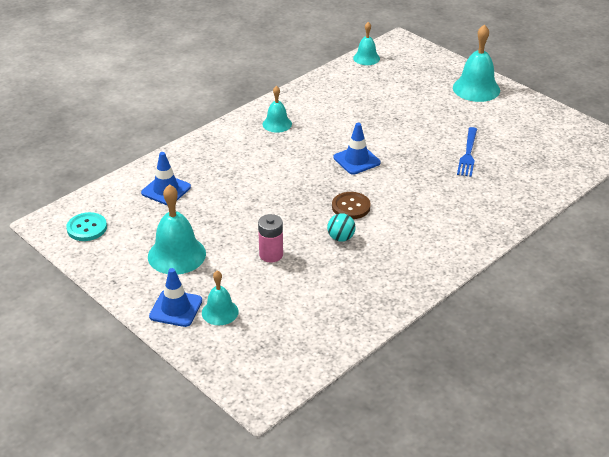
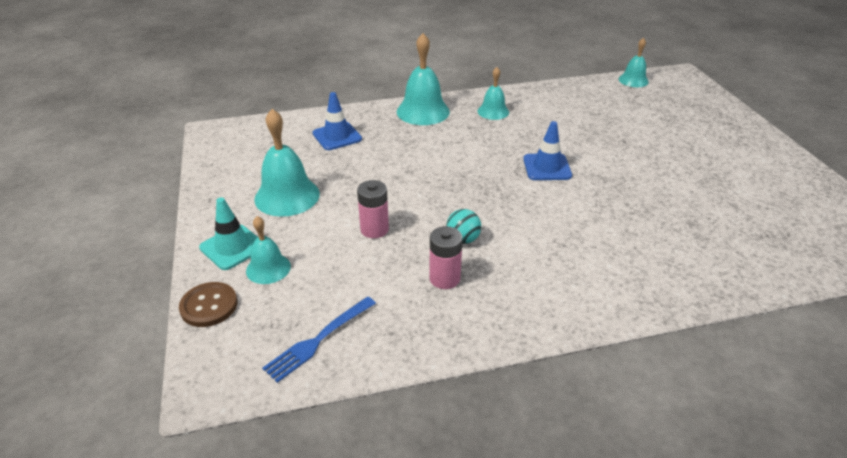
camera: 30 degrees right, 0 degrees up
turquoise button [66,212,107,241] -> none
blue traffic cone [149,268,202,327] -> turquoise traffic cone [199,197,258,270]
brown button [332,192,371,219] -> brown button moved to [179,282,237,327]
turquoise bell [453,24,500,102] -> turquoise bell moved to [397,33,450,125]
blue fork [457,127,477,177] -> blue fork moved to [262,297,376,383]
none -> pink battery [429,226,463,289]

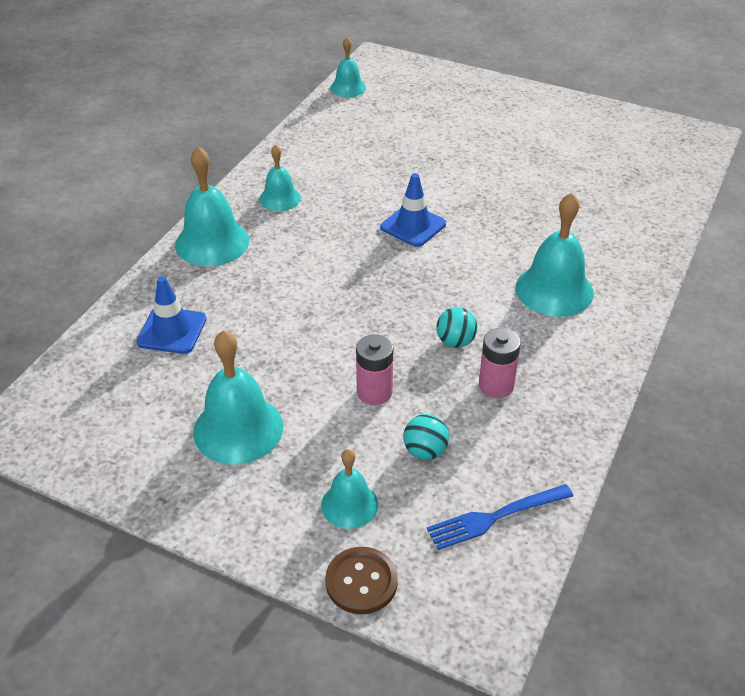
camera: 50 degrees left, 5 degrees up
turquoise traffic cone [199,197,258,270] -> none
blue fork [262,297,376,383] -> blue fork turned 75 degrees clockwise [427,484,573,550]
none -> turquoise ball [403,414,449,460]
none -> turquoise bell [516,193,594,317]

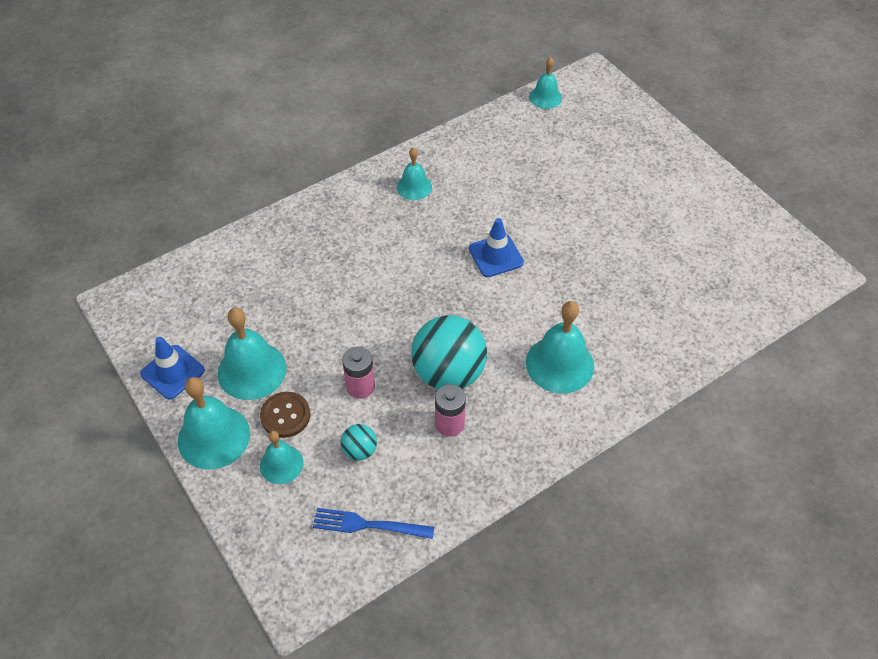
camera: 30 degrees right, 10 degrees up
blue traffic cone [136,276,206,354] -> blue traffic cone moved to [140,337,205,400]
turquoise bell [175,147,249,266] -> turquoise bell moved to [178,377,250,469]
brown button [325,547,398,614] -> brown button moved to [260,392,310,438]
turquoise ball [436,307,477,348] -> turquoise ball [411,315,487,389], size x2.18

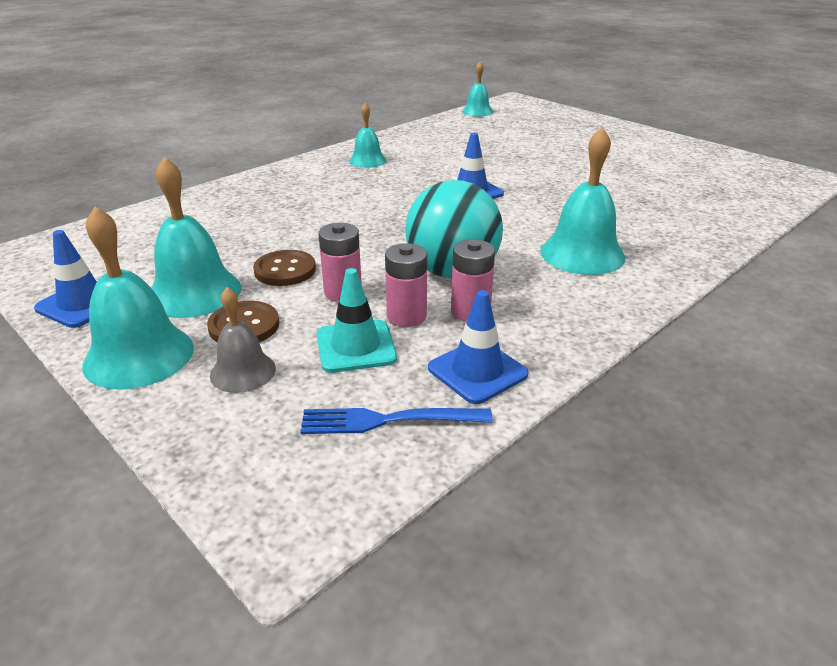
camera: 10 degrees left, 20 degrees down
turquoise bell [260,431,304,484] -> grey bell [210,287,276,393]
turquoise ball [341,424,377,460] -> turquoise traffic cone [316,268,397,373]
none -> brown button [253,250,316,286]
none -> pink battery [385,243,427,327]
none -> blue traffic cone [428,290,529,404]

